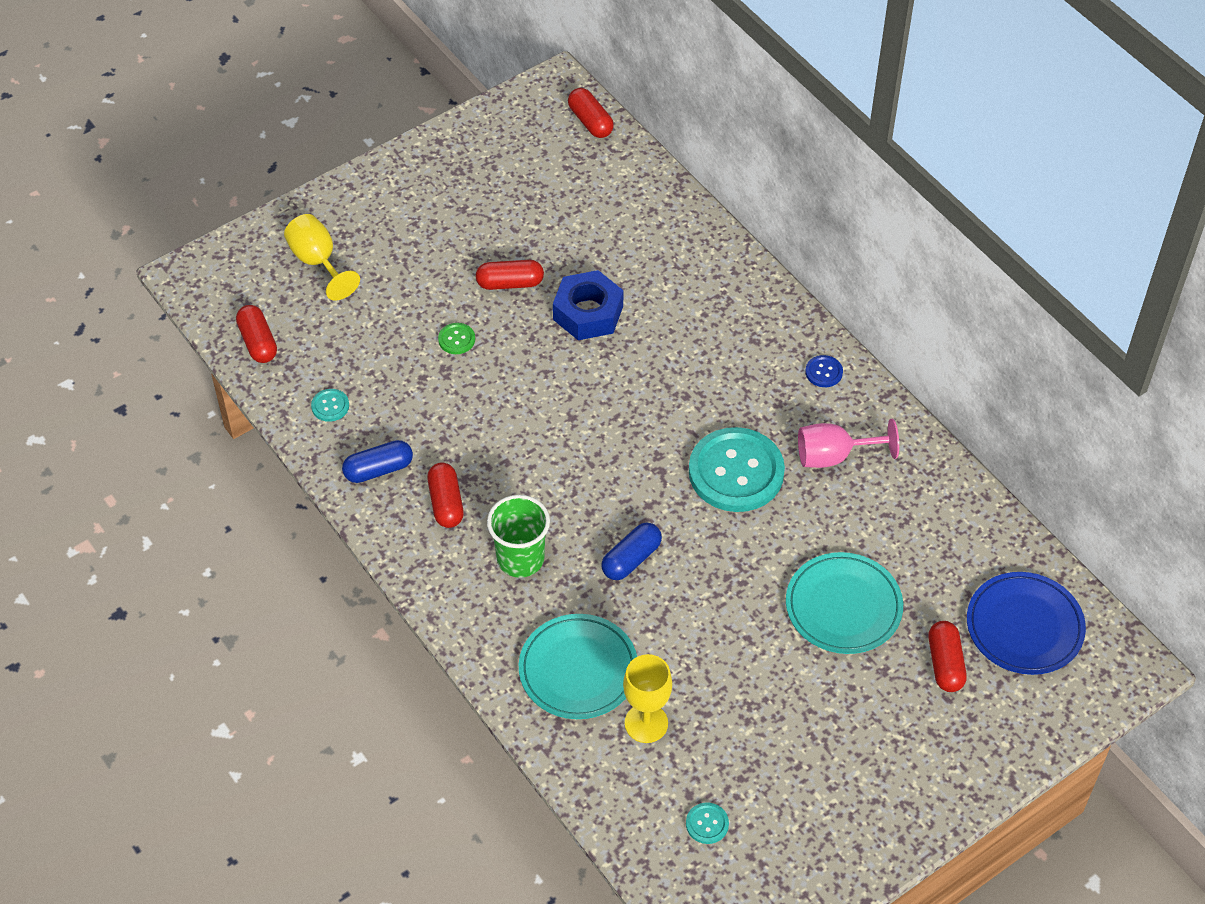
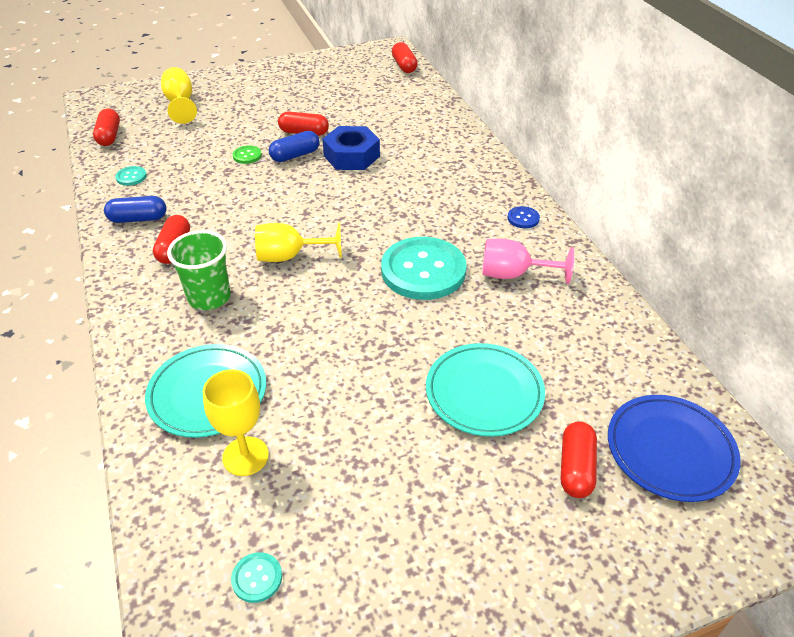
camera: 15 degrees right, 10 degrees down
blue capsule [602,523,662,580] -> blue capsule moved to [269,131,319,162]
none -> yellow goblet [255,222,342,262]

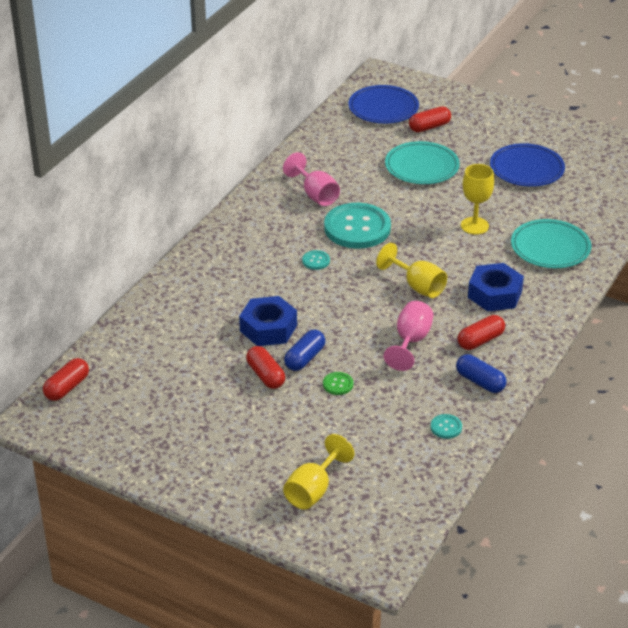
camera: 130 degrees left, 5 degrees down
red capsule [93,109,120,146] -> none
green cup [167,230,231,310] -> blue nut [468,263,524,311]
yellow goblet [203,369,269,476] -> yellow goblet moved to [461,164,494,235]
turquoise button [231,552,282,603] -> turquoise button moved to [302,250,330,270]
blue capsule [269,131,319,162] -> blue capsule turned 75 degrees counterclockwise [284,330,325,371]
blue button [508,206,540,228] -> none
none -> pink goblet [384,301,433,371]
none -> blue plate [490,143,565,187]

